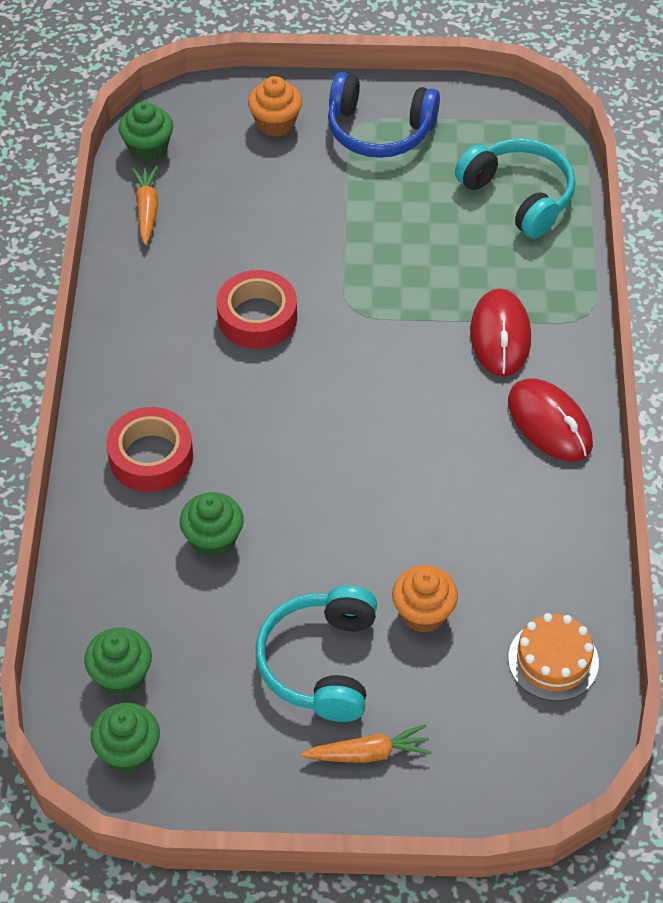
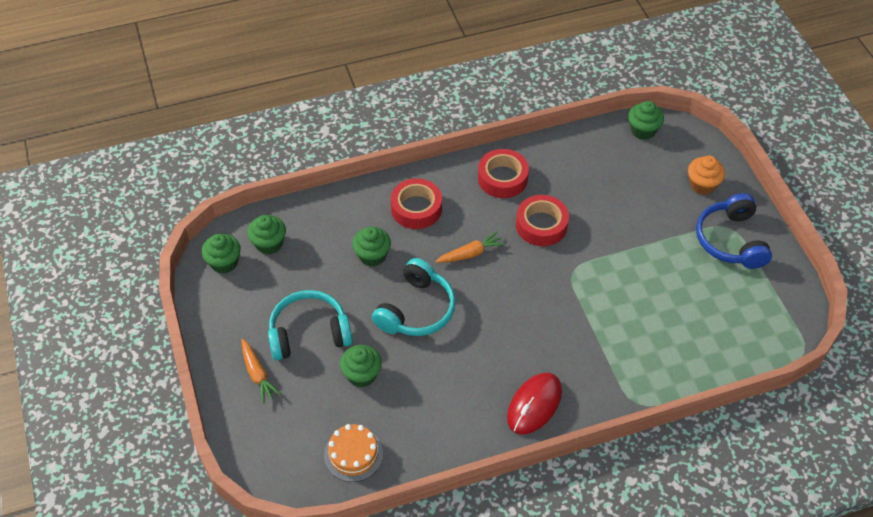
camera: 70 degrees right, 0 degrees up
orange carrot [131,165,158,245] -> orange carrot moved to [435,231,506,263]
orange cupcake [392,565,458,633] -> green cupcake [340,345,382,387]
turquoise headphones [455,139,575,239] -> turquoise headphones moved to [372,258,456,336]
red mouse [470,288,531,376] -> none
none -> red tape [478,149,529,198]

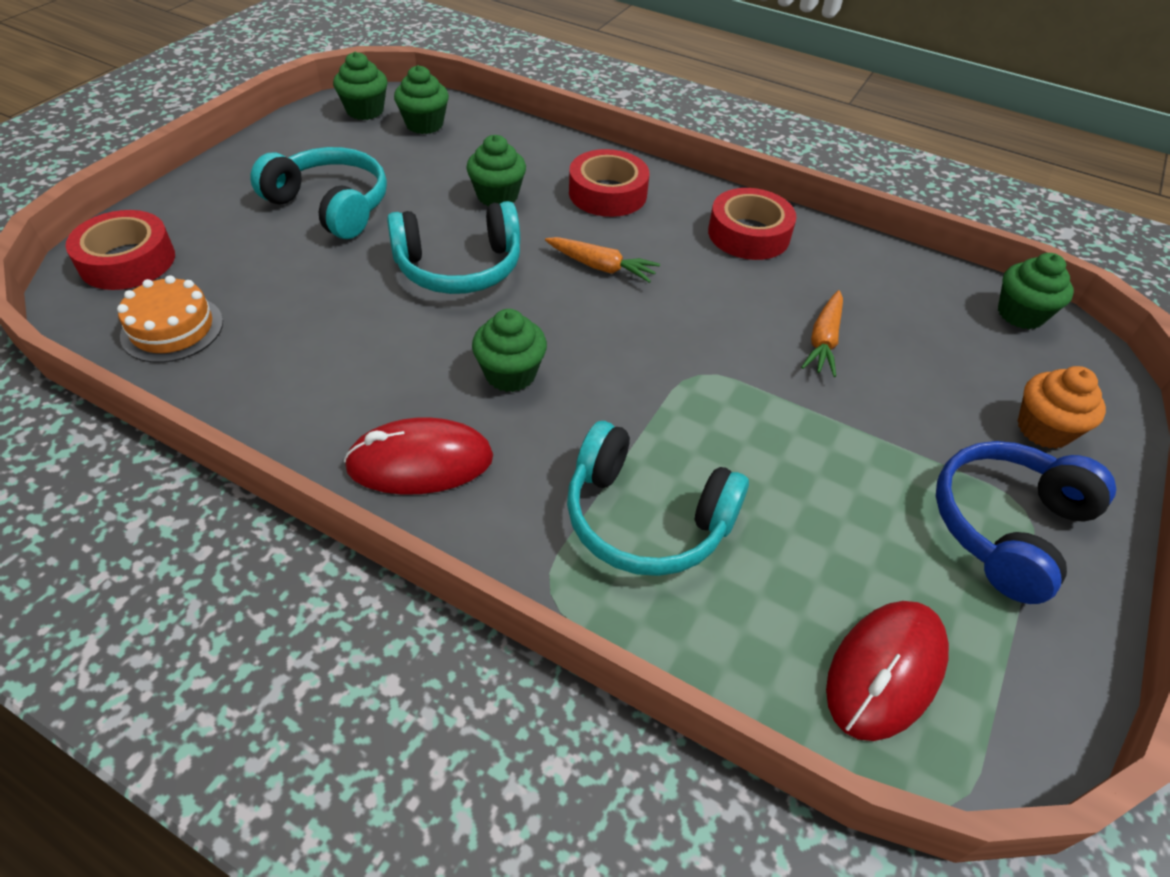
camera: 45 degrees right, 5 degrees down
orange carrot [241,339,281,404] -> orange carrot moved to [801,290,843,377]
green cupcake [340,345,382,387] -> green cupcake moved to [472,309,547,392]
red tape [516,195,569,246] -> red tape moved to [66,210,175,290]
none -> turquoise headphones [567,421,749,576]
none -> red mouse [826,601,949,741]

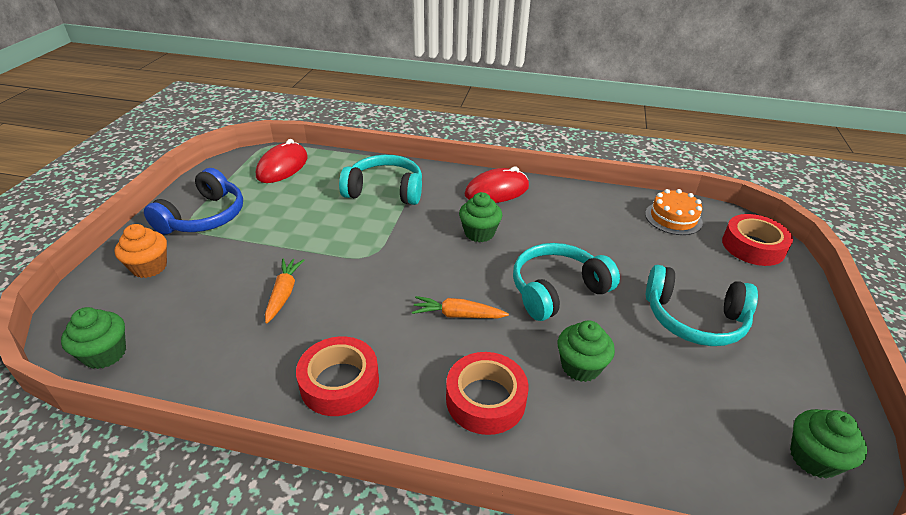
camera: 165 degrees right, 10 degrees down
green cupcake [394,65,449,134] -> none

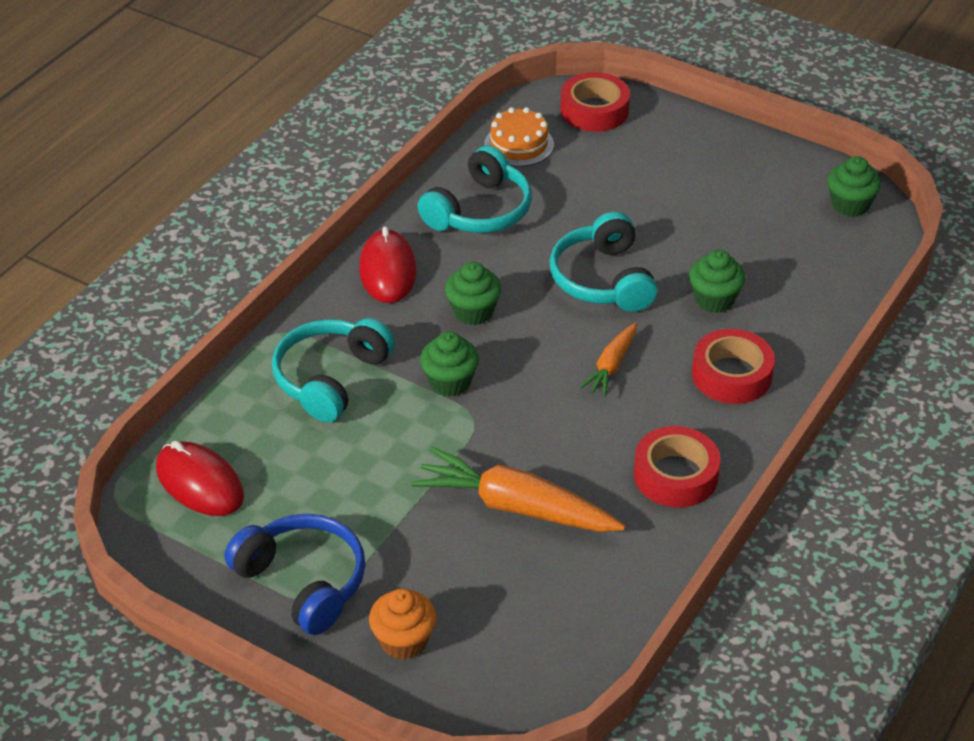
camera: 70 degrees left, 5 degrees up
green cupcake [61,307,126,369] -> green cupcake moved to [420,332,479,397]
orange carrot [265,258,304,324] -> orange carrot [411,447,625,532], size x1.84
turquoise headphones [646,265,758,346] -> turquoise headphones moved to [417,145,532,233]

